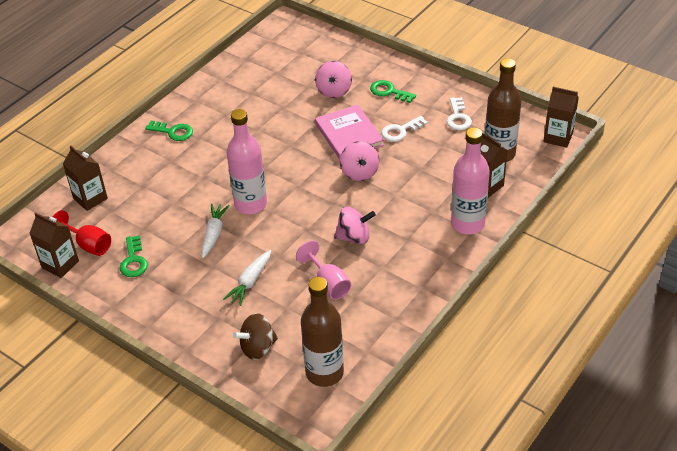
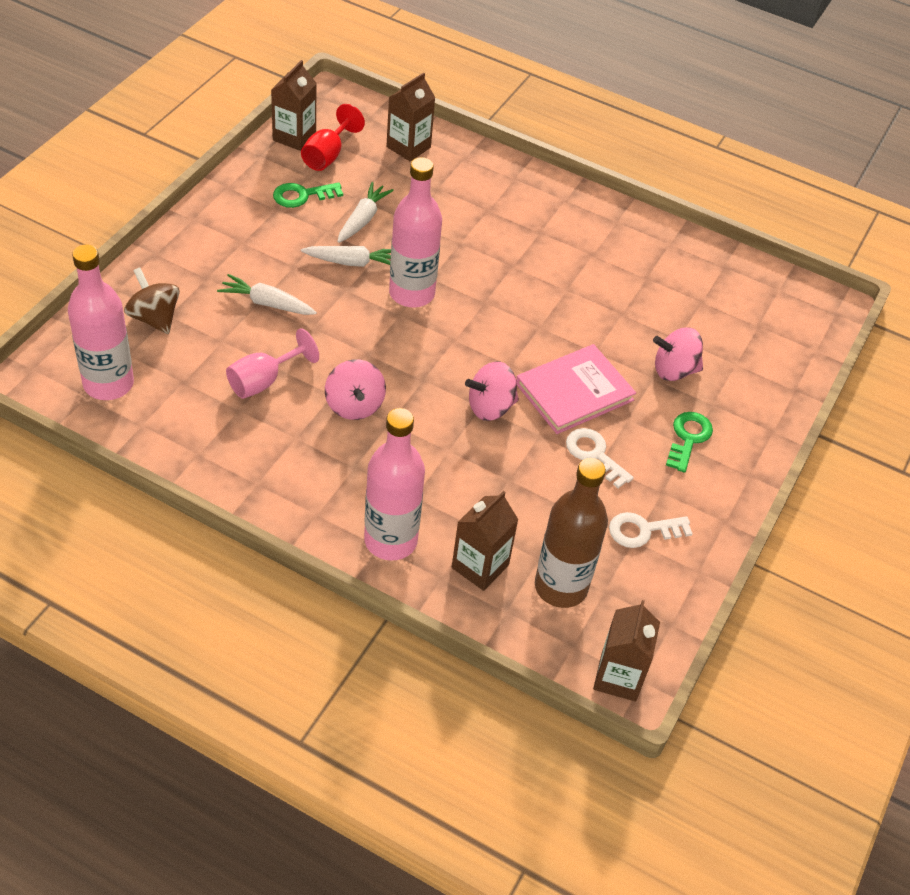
camera: 75 degrees right, 5 degrees up
green key [145,121,193,141] -> none
brown bottle [301,277,344,387] -> pink bottle [68,244,134,400]
none -> white carrot [337,182,394,243]

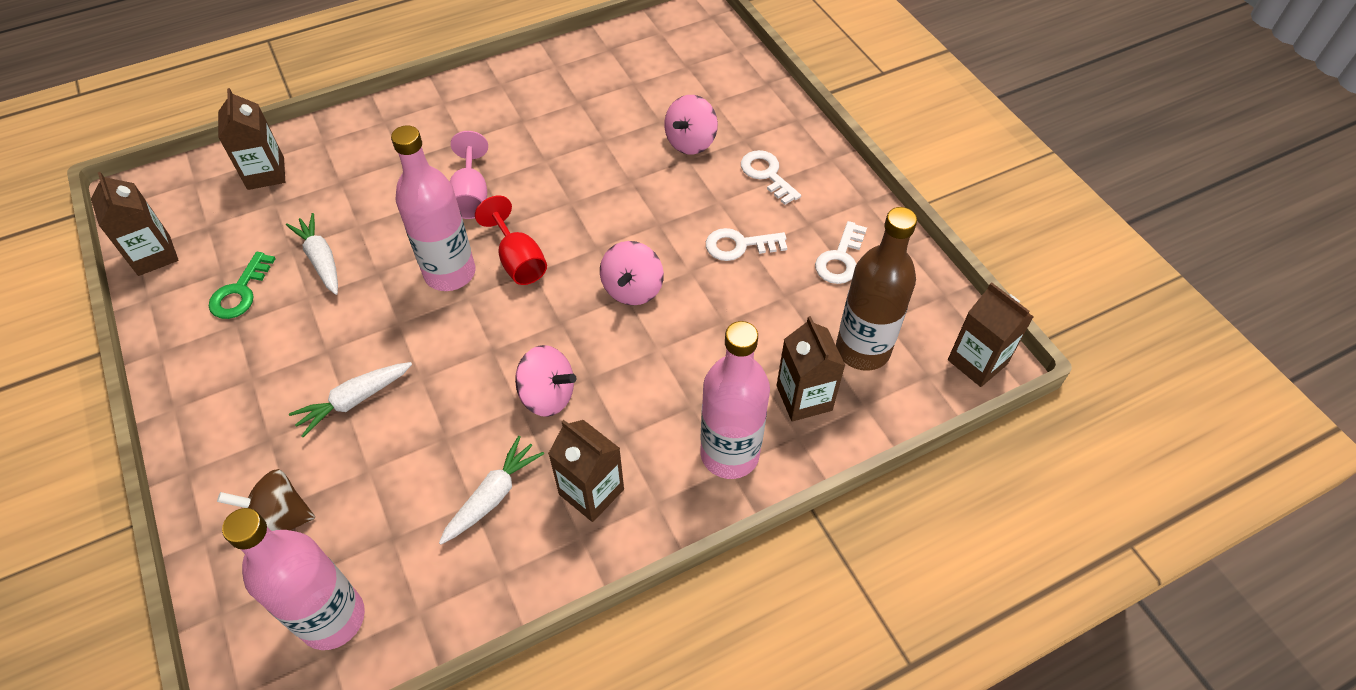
camera: 50 degrees left, 5 degrees up
pink goblet [226,328,319,399] -> pink goblet moved to [449,131,488,219]
red goblet [301,104,365,171] -> red goblet moved to [475,196,547,285]
white carrot [301,246,391,267] -> white carrot moved to [439,436,544,545]
pink book [516,344,636,434] -> none
green key [666,412,713,473] -> white key [741,150,801,205]
none -> brown carton [548,420,624,522]

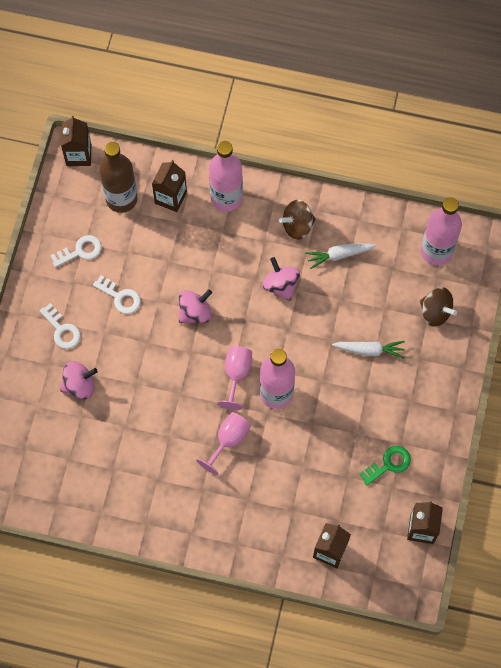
camera: 140 degrees left, 15 degrees up
white carrot [286,213,338,295] -> none
red goblet [475,196,547,285] -> pink goblet [217,346,252,410]
brown carton [548,420,624,522] -> brown spinning top [279,200,316,240]
white key [741,150,801,205] -> white key turned 45 degrees counterclockwise [40,303,81,349]

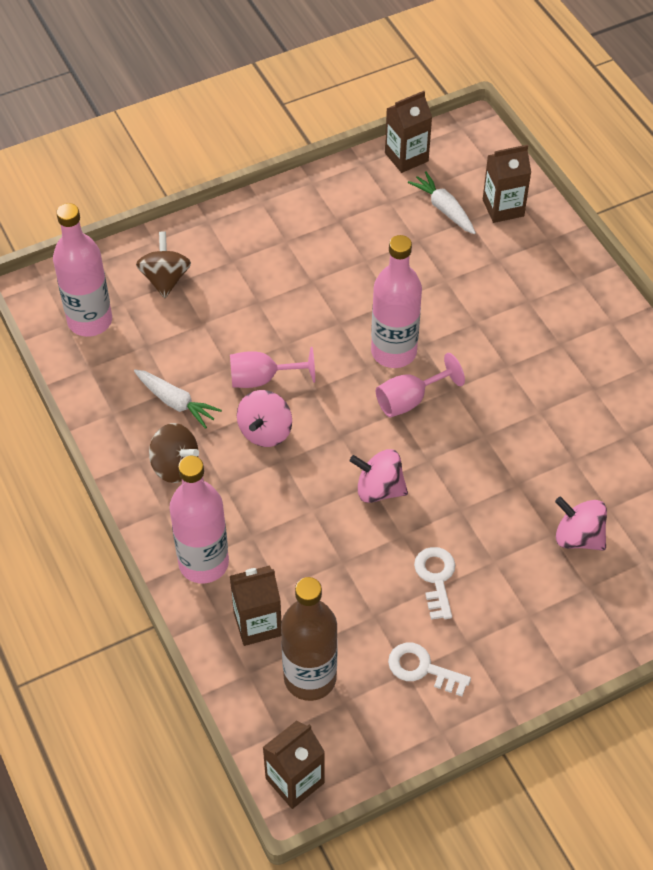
camera: 130 degrees left, 15 degrees down
white key [40,303,81,349] -> none
pink goblet [196,412,251,475] -> pink goblet moved to [230,347,315,388]
white carrot [332,341,405,359] -> white carrot moved to [408,171,476,234]
green key [360,446,411,485] -> none

